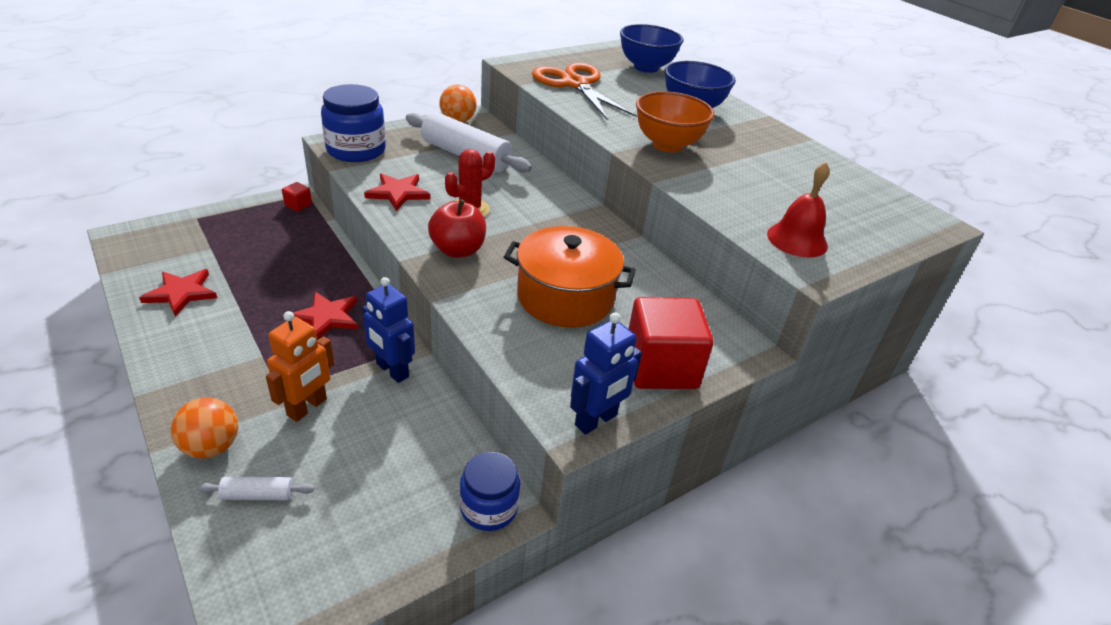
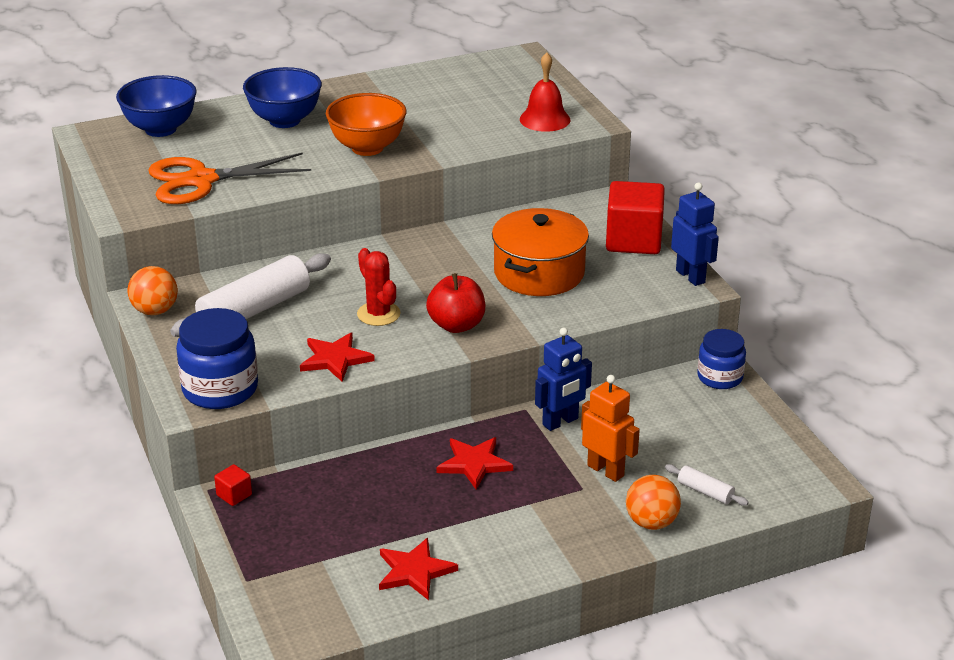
camera: 75 degrees left, 5 degrees down
white rolling pin [197,477,314,500] -> white rolling pin turned 60 degrees counterclockwise [665,464,749,506]

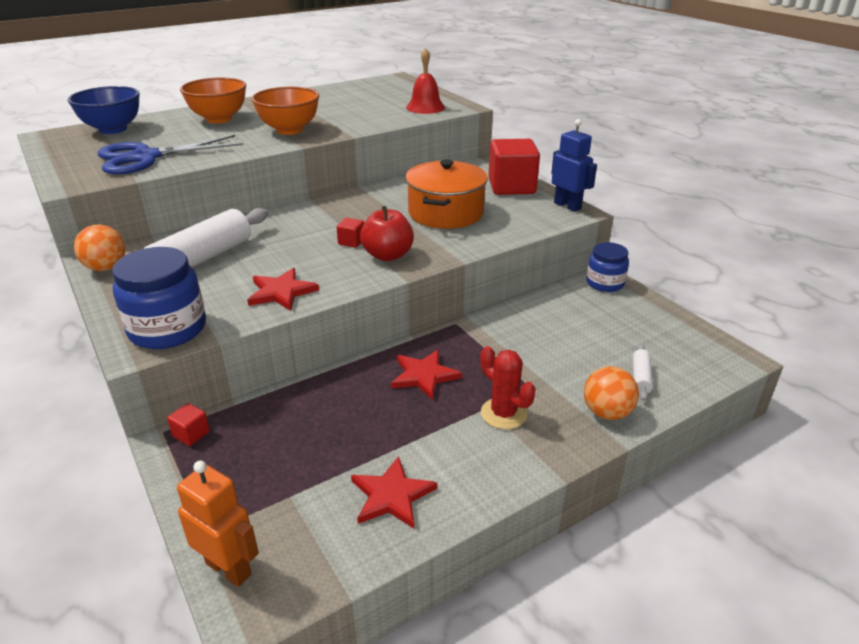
camera: 10 degrees left, 0 degrees up
orange scissors [149,152,311,204] -> blue scissors [98,135,243,175]
blue bowl [243,67,322,128] -> orange bowl [180,77,246,123]
red cactus [357,248,401,326] -> red cactus moved to [480,346,536,429]
blue robot [535,328,592,431] -> none
orange robot [581,375,640,482] -> orange robot moved to [177,461,259,587]
white rolling pin [665,464,749,506] -> white rolling pin turned 75 degrees clockwise [633,344,653,401]
none -> red cube [337,218,364,248]

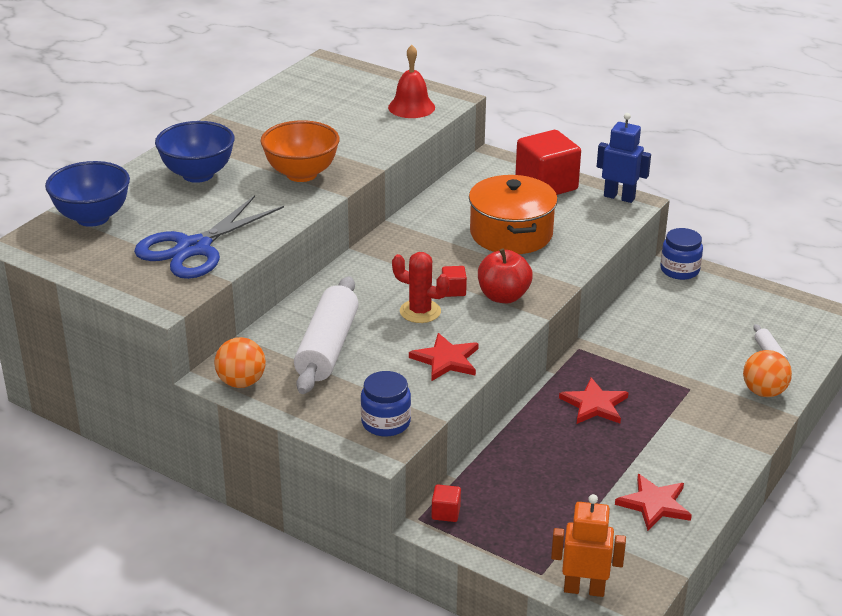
camera: 25 degrees left, 0 degrees up
blue jar [112,247,206,349] -> blue jar [361,371,411,437], size x0.65
orange bowl [180,77,246,123] -> blue bowl [155,121,235,183]
red cactus [480,346,536,429] -> red cactus moved to [392,252,450,323]

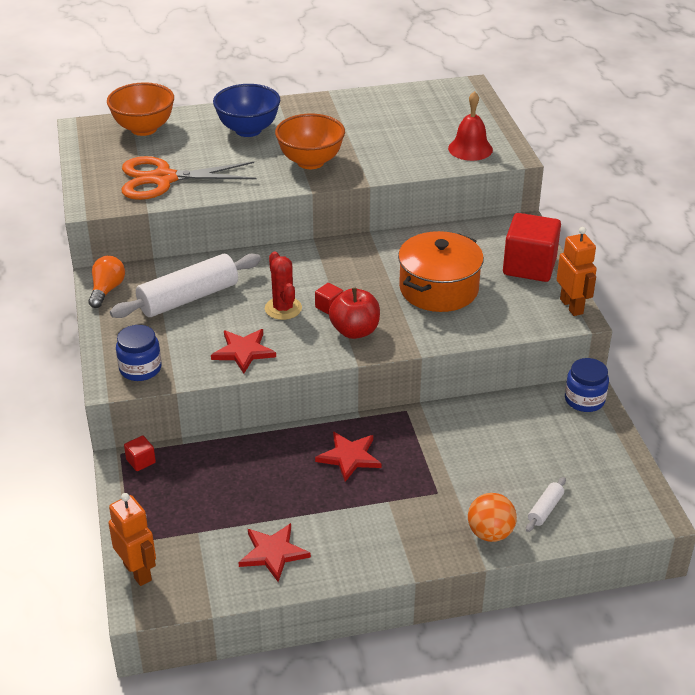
camera: 45 degrees right, 5 degrees up
blue bowl [45,161,130,227] -> orange bowl [107,82,174,136]
blue scissors [134,196,284,279] -> orange scissors [122,156,257,200]
orange ball [214,337,266,388] -> orange light bulb [88,256,125,308]
blue robot [597,113,651,203] -> orange robot [557,227,597,316]

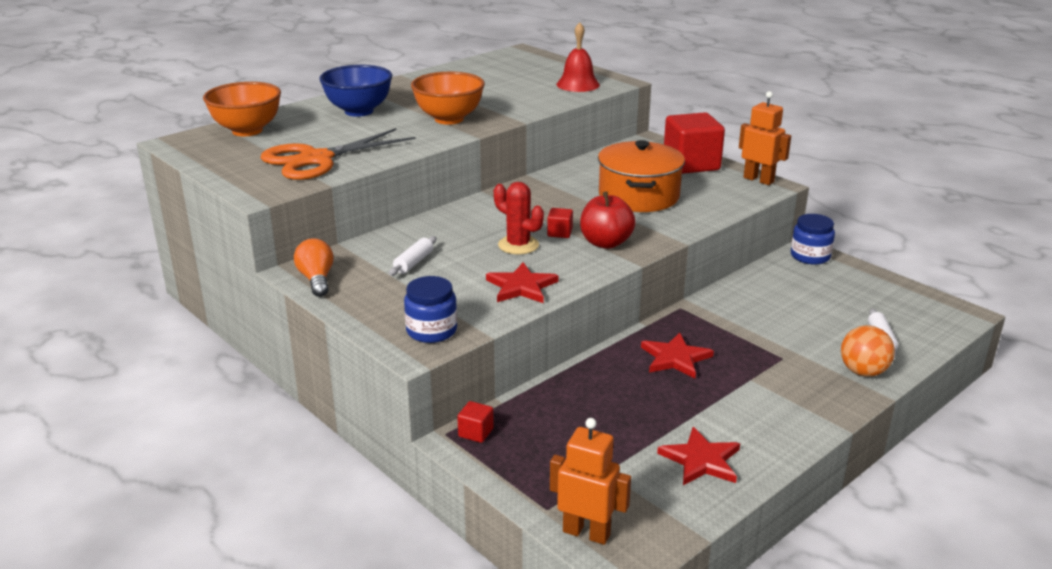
camera: 30 degrees left, 10 degrees down
white rolling pin [110,254,261,318] -> white rolling pin [389,236,437,276], size x0.45

